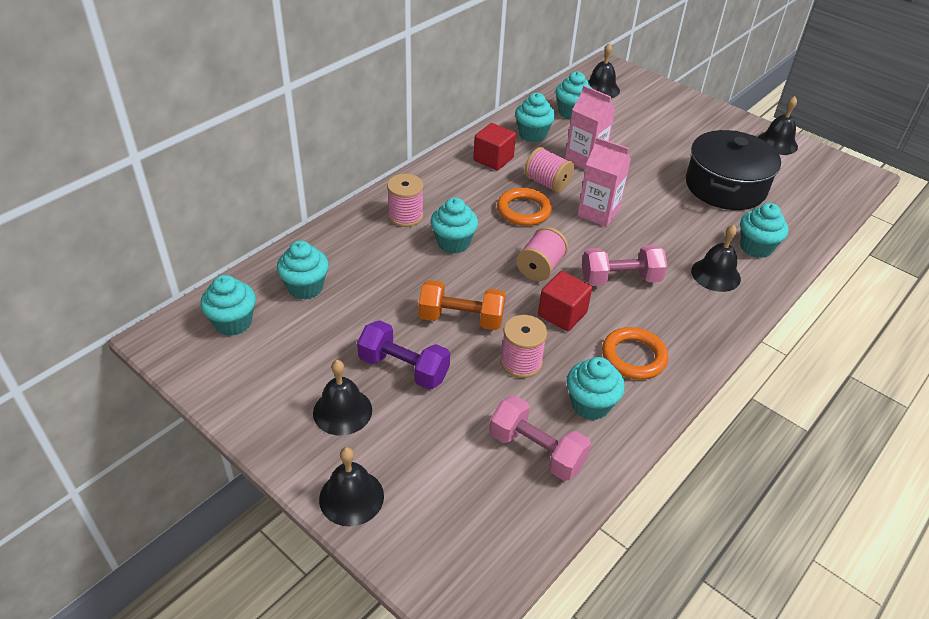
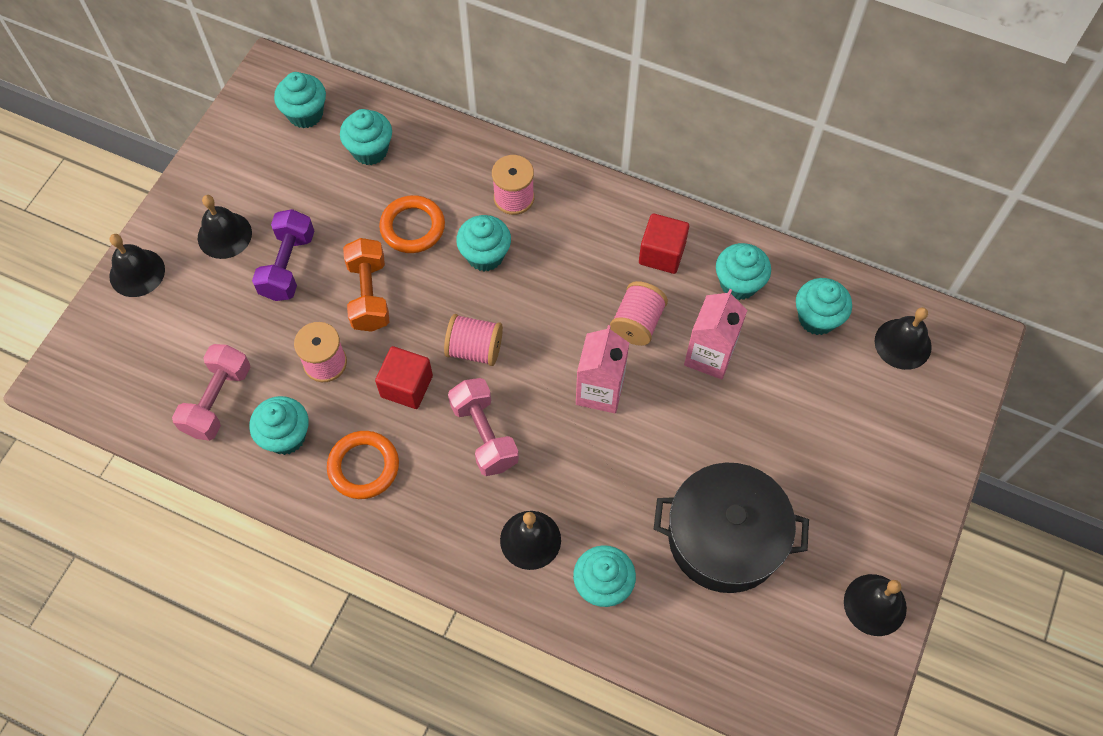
camera: 75 degrees right, 20 degrees up
orange ring [497,188,552,226] -> orange ring moved to [379,195,445,253]

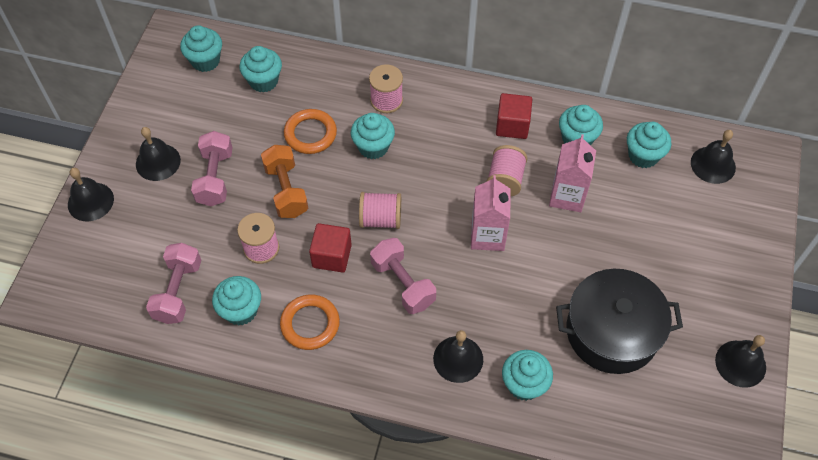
camera: 10 degrees left, 5 degrees down
purple dumbbell [252,209,314,301] -> pink dumbbell [191,131,233,206]

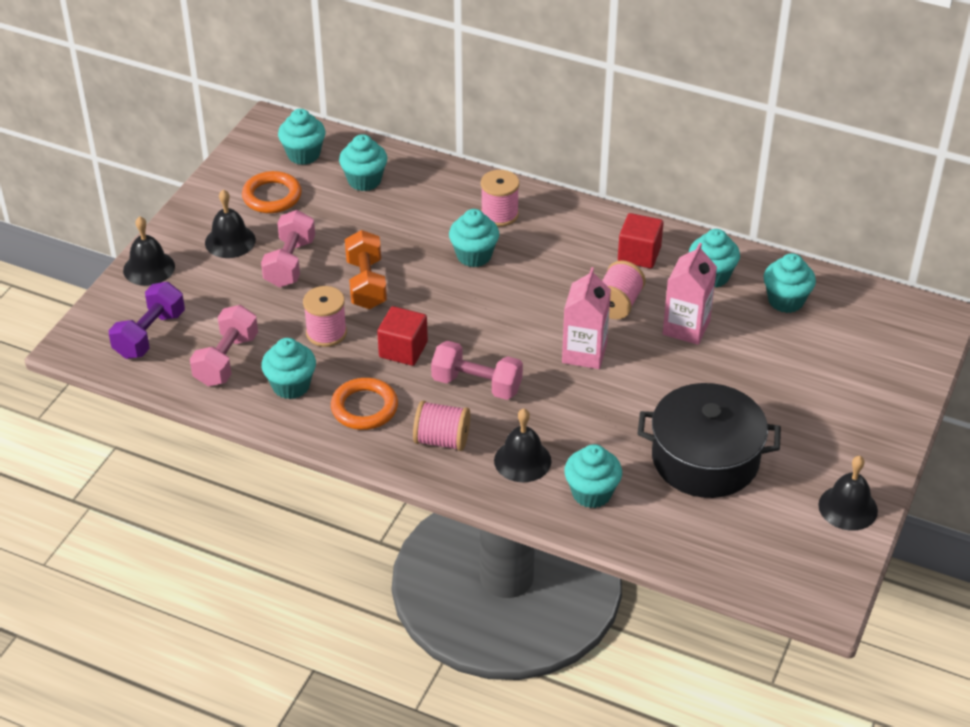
camera: 10 degrees right, 15 degrees down
orange ring [284,109,337,154] -> orange ring moved to [242,171,302,213]
pink spool [359,192,401,229] -> pink spool moved to [413,401,470,451]
pink dumbbell [370,238,436,314] -> pink dumbbell turned 45 degrees counterclockwise [431,340,523,400]
black bell [691,130,736,184] -> none
none -> purple dumbbell [109,282,185,359]

